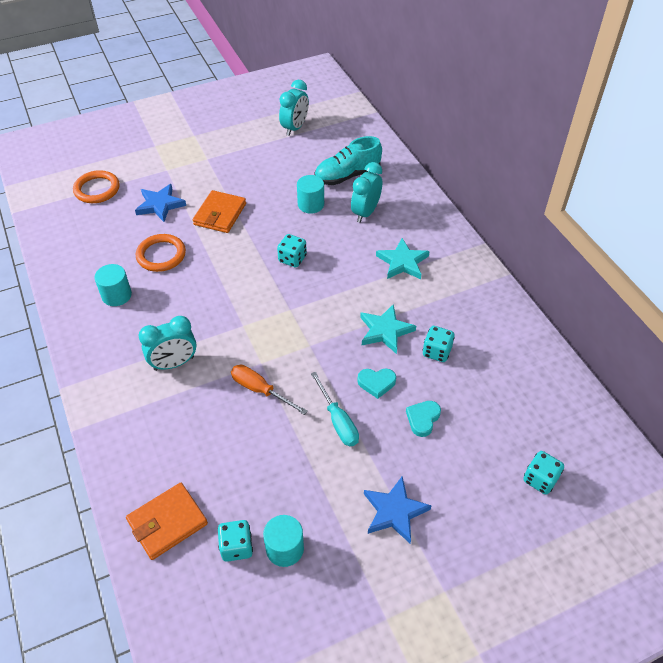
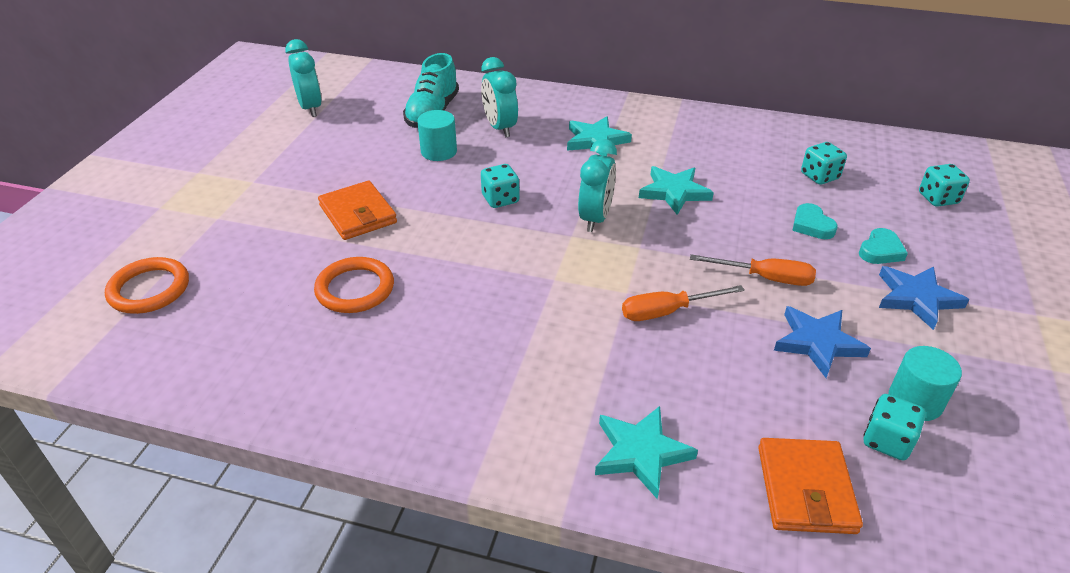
camera: 50 degrees left, 10 degrees down
turquoise cylinder [94,264,132,306] -> none
blue star [135,184,186,222] -> blue star moved to [774,306,871,378]
turquoise clock [138,316,197,371] -> turquoise clock moved to [578,139,617,232]
turquoise screwdriver [311,372,359,446] -> orange screwdriver [690,254,816,286]
turquoise heart [357,369,396,399] -> turquoise heart moved to [859,228,908,264]
turquoise dice [423,326,455,362] -> turquoise dice moved to [801,142,847,185]
none -> turquoise star [595,406,698,499]

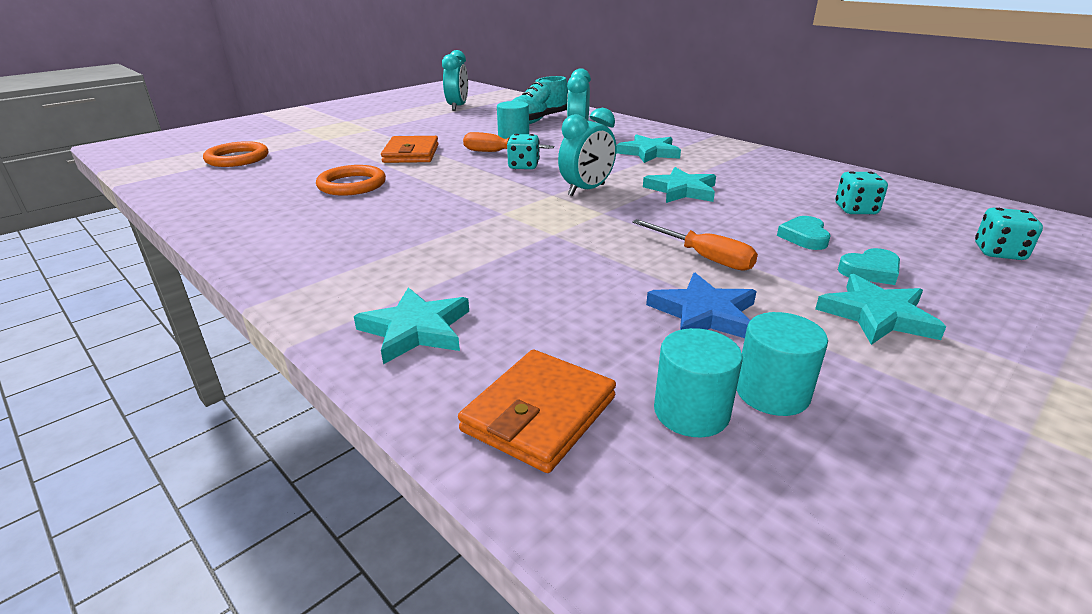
camera: 30 degrees right, 10 degrees down
orange screwdriver [622,285,745,321] -> orange screwdriver moved to [463,132,554,152]
turquoise dice [863,394,926,460] -> turquoise cylinder [654,328,742,437]
blue star [879,266,969,330] -> turquoise star [815,274,947,345]

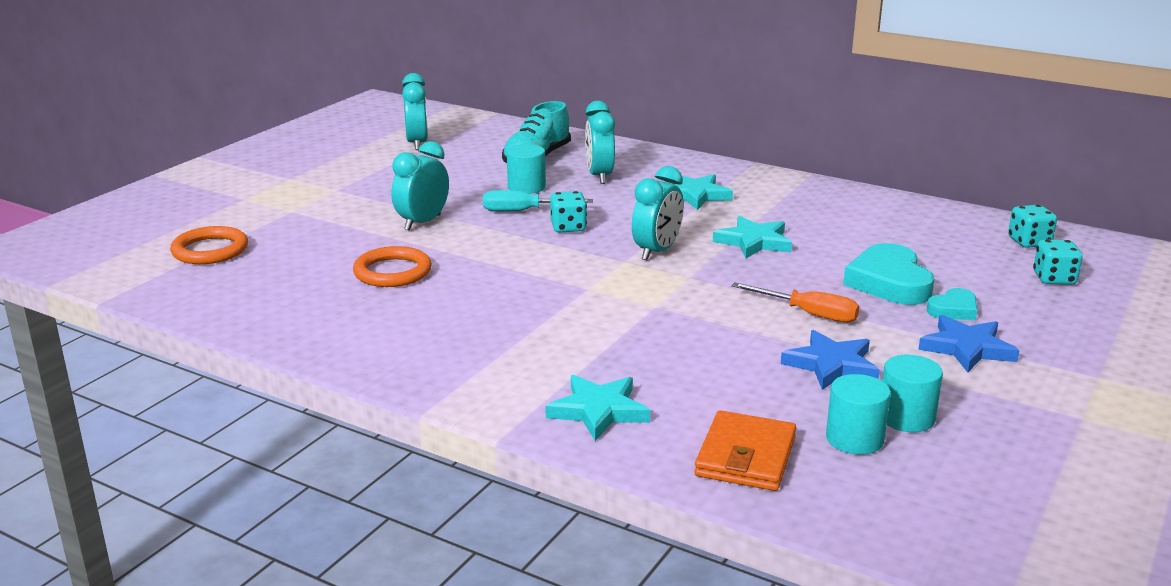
camera: 15 degrees left, 5 degrees down
orange wallet [381,136,439,163] -> turquoise clock [391,141,449,231]
orange screwdriver [463,132,554,152] -> turquoise screwdriver [483,190,593,212]
turquoise heart [777,216,830,250] -> turquoise heart [843,243,934,305], size x1.84
turquoise star [815,274,947,345] -> blue star [918,315,1020,372]
turquoise dice [835,171,888,214] -> turquoise dice moved to [1008,205,1057,248]

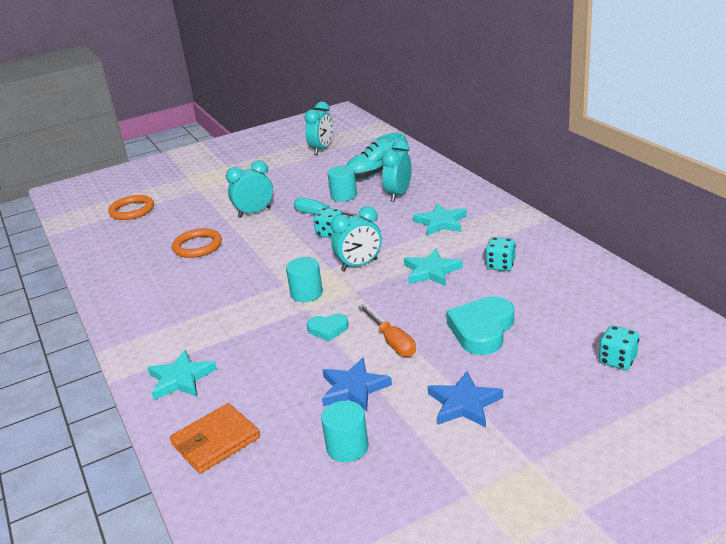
camera: 35 degrees right, 5 degrees up
turquoise cylinder [826,374,891,455] -> turquoise cylinder moved to [286,257,323,302]
turquoise heart [927,288,977,320] -> turquoise heart moved to [307,314,349,341]
turquoise dice [1008,205,1057,248] -> turquoise dice moved to [485,237,516,271]

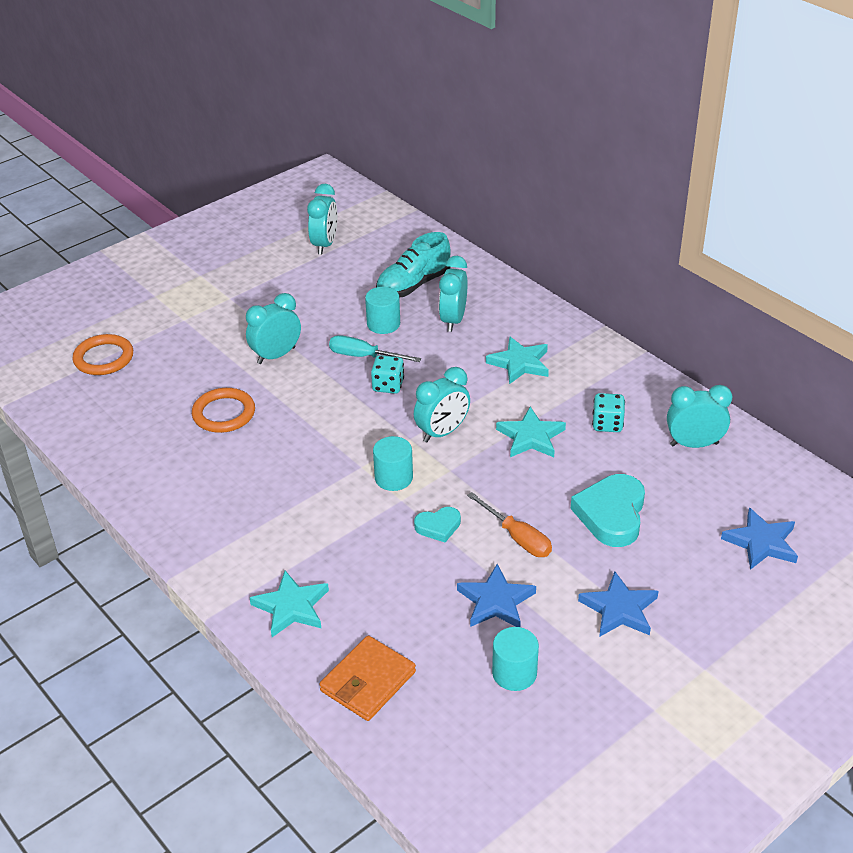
camera: 15 degrees left, 10 degrees up
turquoise dice [599,326,639,370] -> blue star [721,508,798,570]
none -> turquoise clock [667,385,732,448]

